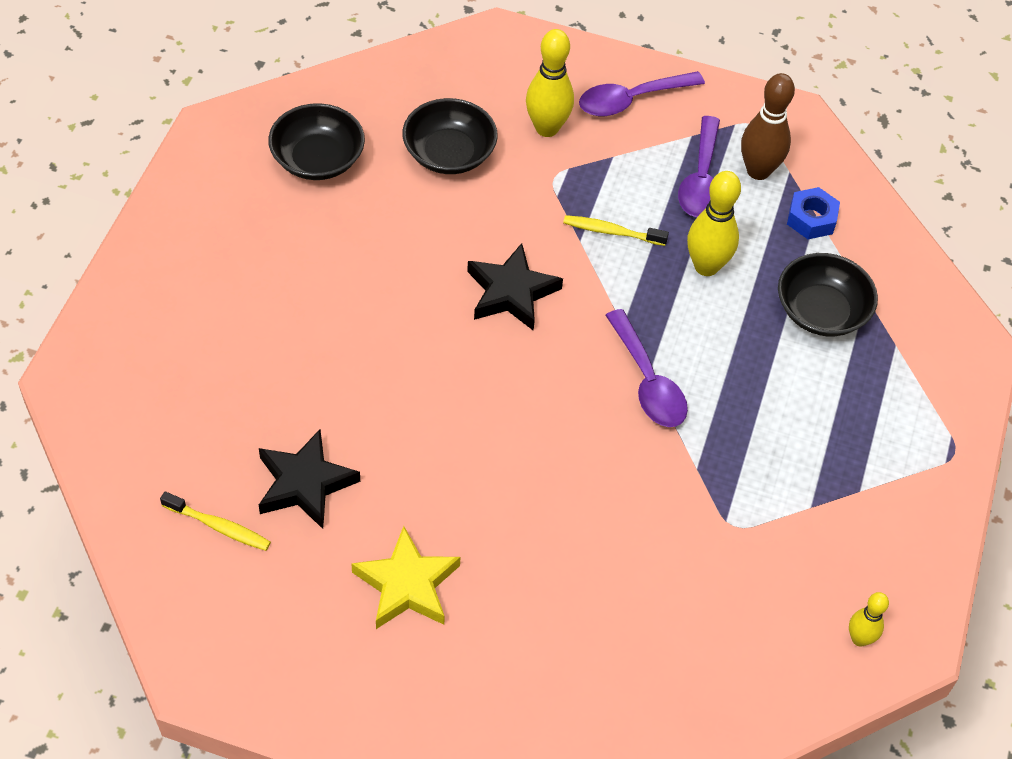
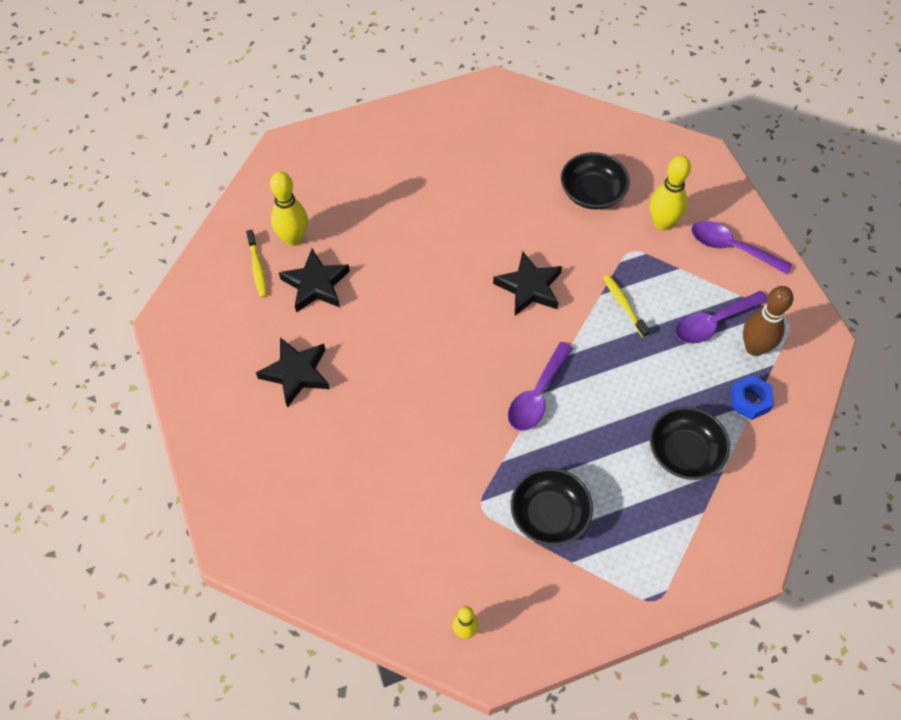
camera: 55 degrees right, 5 degrees up
black bowl [268,103,365,180] -> black bowl moved to [511,468,593,546]
yellow star [351,526,461,629] -> black star [256,337,330,408]
yellow bowling pin [687,171,741,276] -> yellow bowling pin moved to [270,171,308,246]

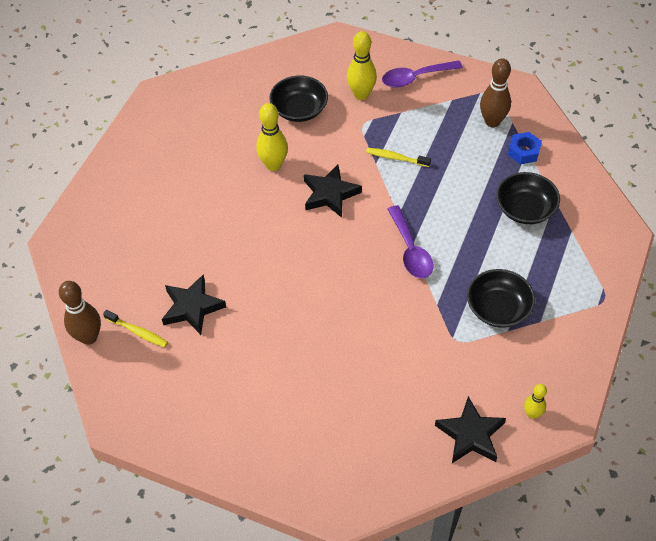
camera: 45 degrees left, 5 degrees down
black star [256,337,330,408] -> black star moved to [435,396,506,463]
yellow bowling pin [270,171,308,246] -> yellow bowling pin moved to [256,103,288,171]
purple spoon [675,291,768,344] -> none
none -> brown bowling pin [59,281,101,345]

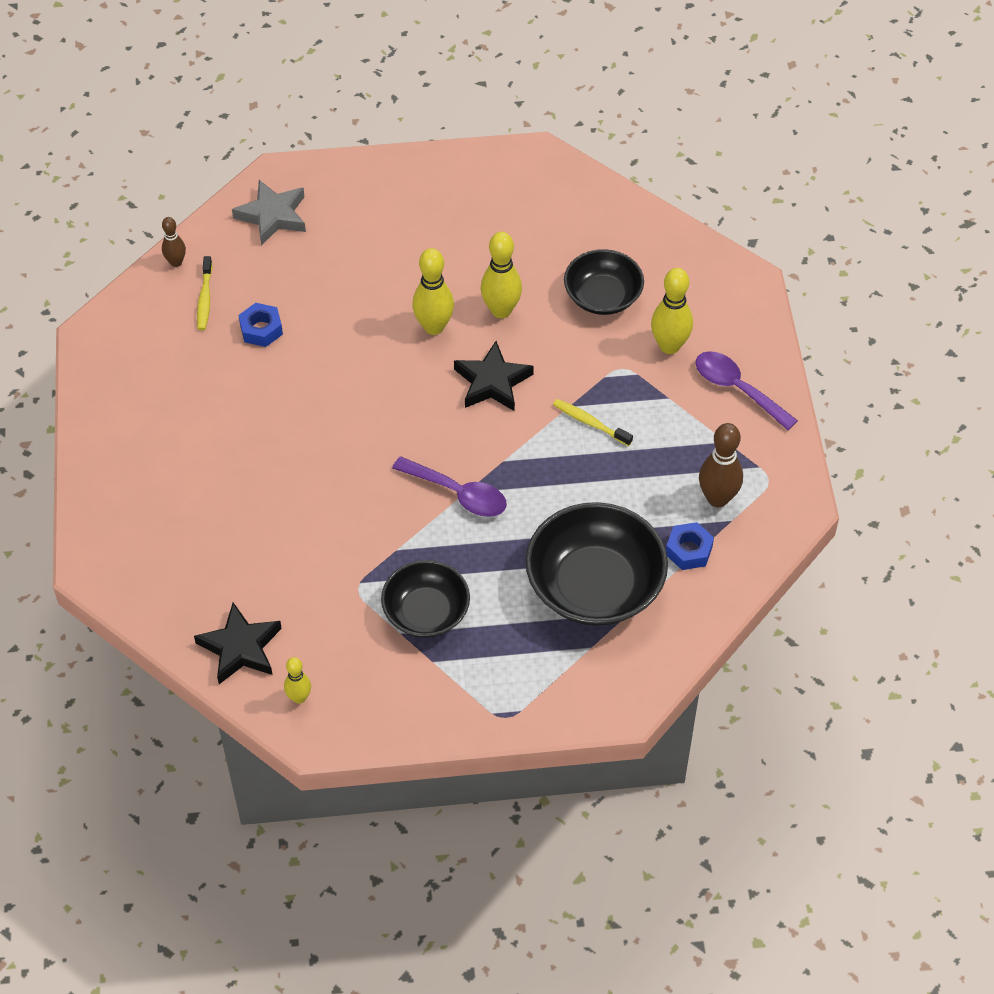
camera: 60 degrees right, 0 degrees up
brown bowling pin [59,281,101,345] -> brown bowling pin [162,217,186,267], size x0.58
black star [162,274,226,335] -> blue nut [239,303,283,347]
yellow toothbrush [366,148,431,167] -> yellow toothbrush turned 45 degrees counterclockwise [553,399,633,446]
purple spoon [388,205,433,279] -> purple spoon turned 105 degrees counterclockwise [392,456,507,517]
black bowl [496,172,560,224] -> black bowl [525,502,668,626], size x1.61
none -> grey star [232,180,306,245]
none -> yellow bowling pin [412,248,454,335]

